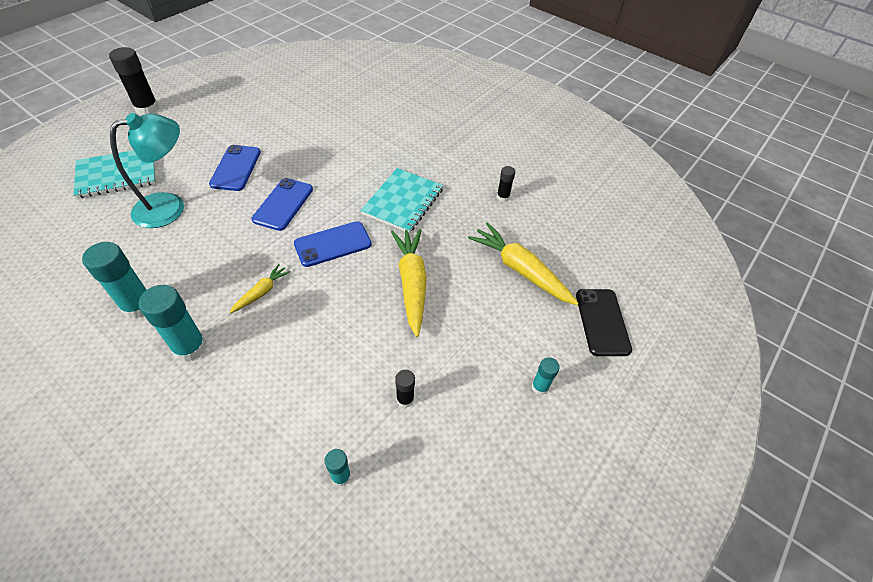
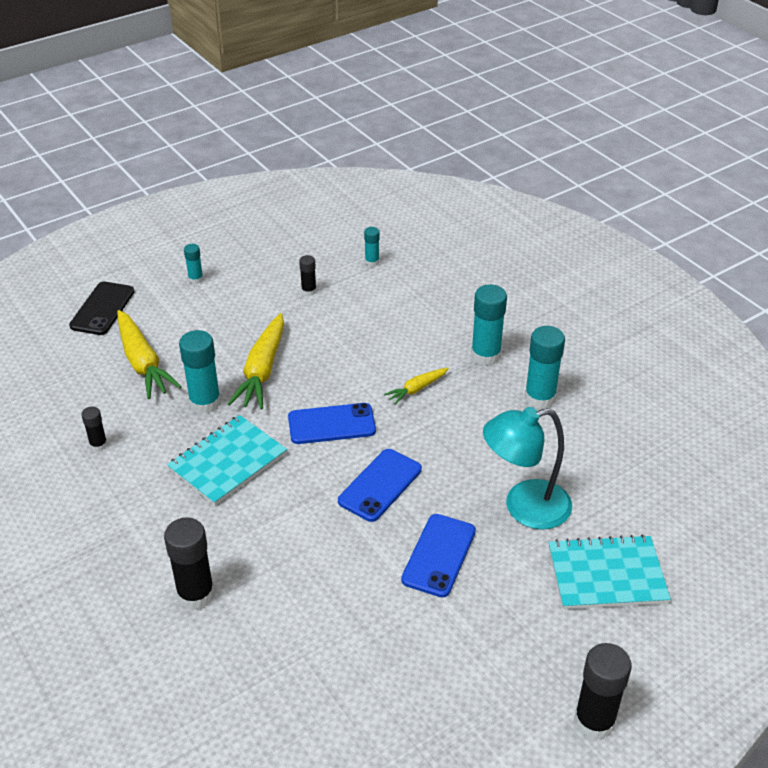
camera: 160 degrees left, 10 degrees down
none -> black glue stick [164,517,215,610]
none -> turquoise glue stick [179,330,221,414]

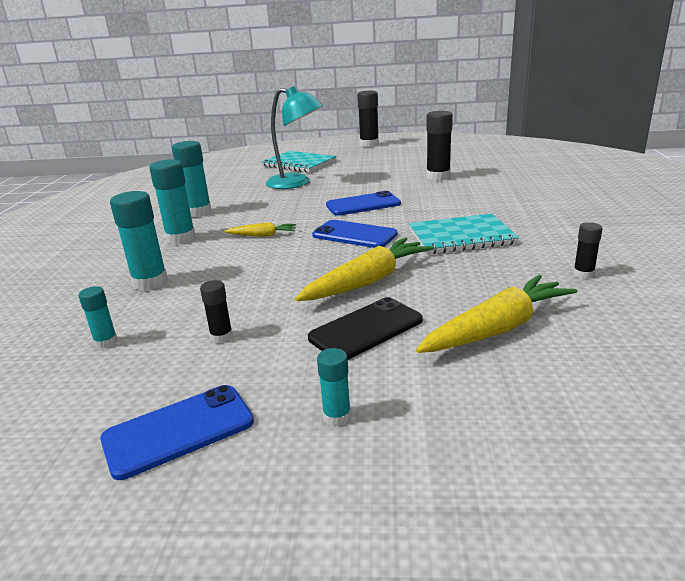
camera: 140 degrees left, 15 degrees down
black phone [69,282,135,335] -> black phone moved to [308,297,423,360]
yellow carrot [117,310,182,399] -> yellow carrot turned 45 degrees clockwise [416,275,577,353]
black glue stick [164,517,215,610] -> black glue stick moved to [426,111,453,181]
turquoise glue stick [179,330,221,414] -> turquoise glue stick moved to [110,191,168,291]
blue phone [401,514,476,598] -> blue phone moved to [100,385,254,480]

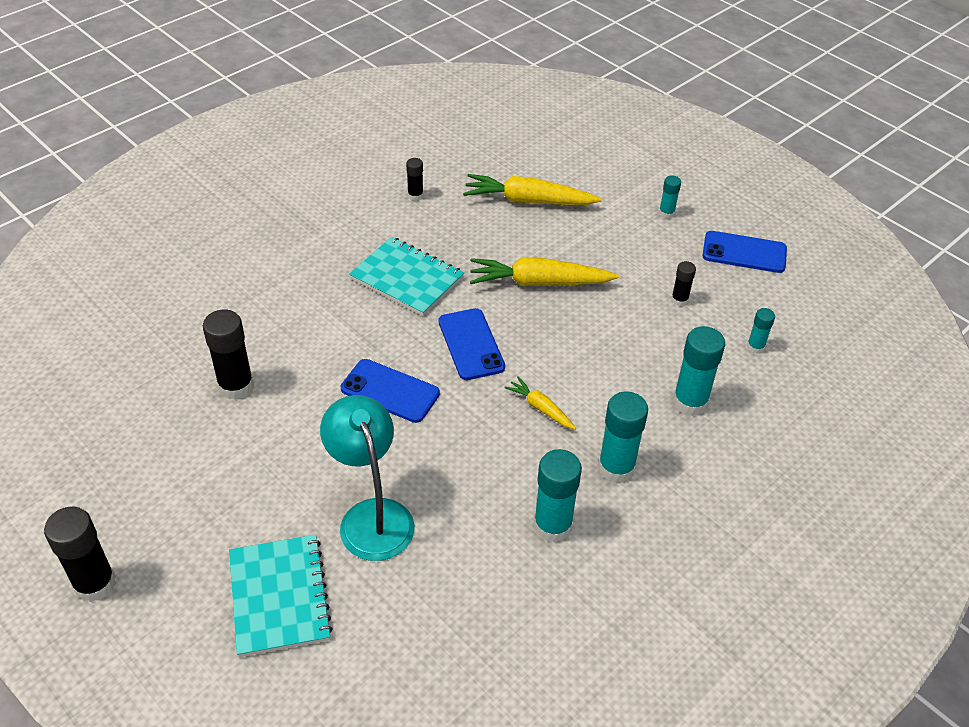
camera: 140 degrees left, 20 degrees up
black phone [308,297,423,360] -> none

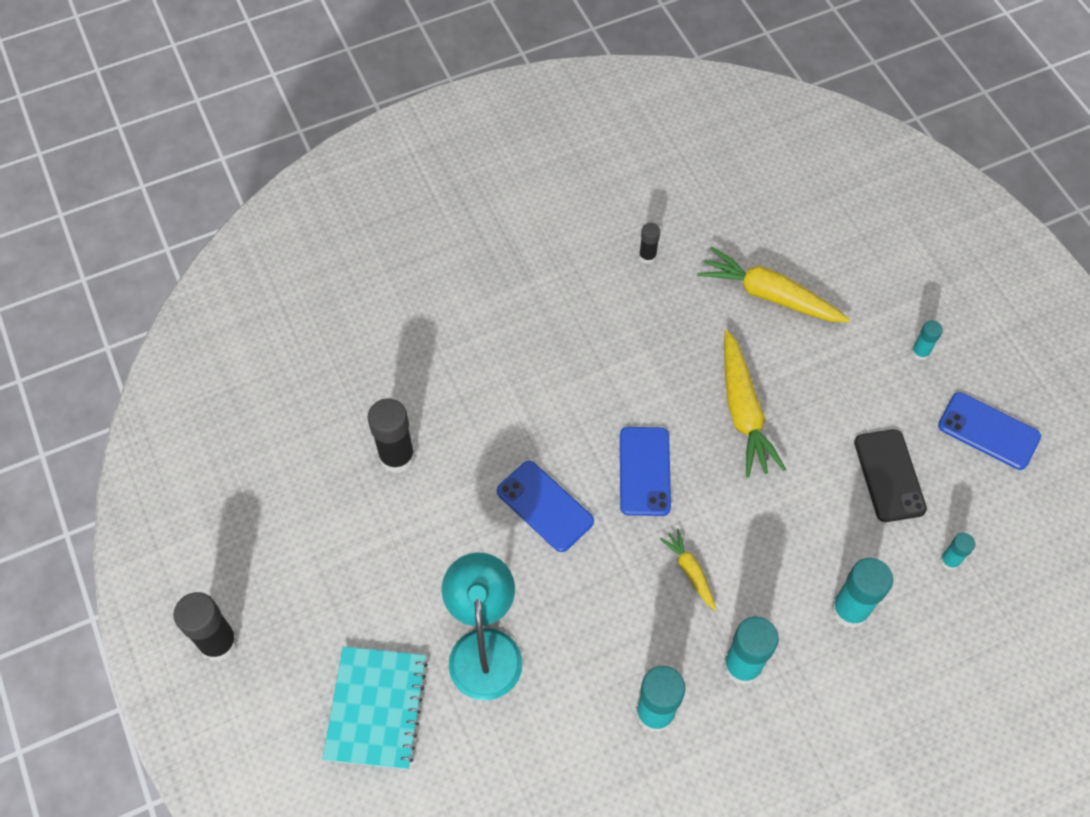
camera: 20 degrees right, 15 degrees up
turquoise notebook [349,237,464,316] -> none
yellow carrot [470,258,619,286] -> yellow carrot turned 120 degrees counterclockwise [724,330,786,477]
black glue stick [671,261,696,306] -> black phone [854,429,927,522]

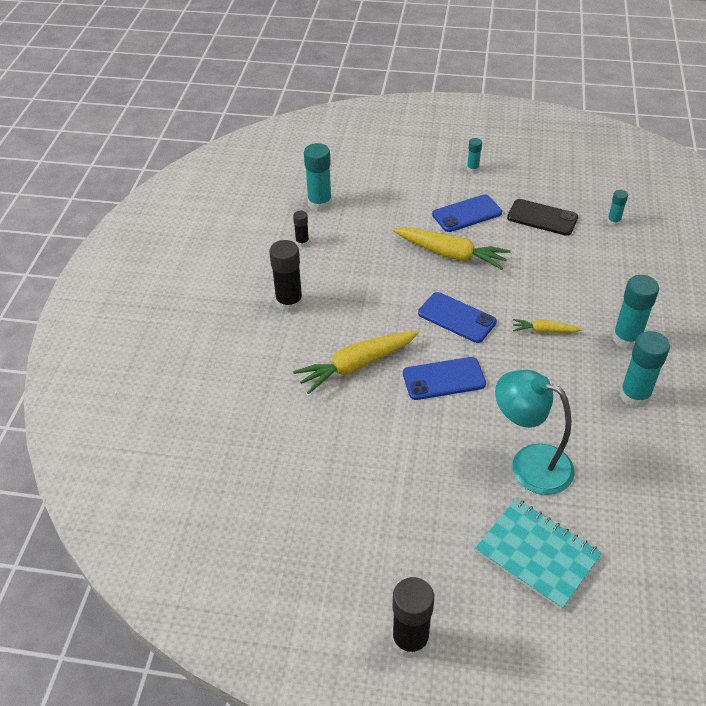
camera: 55 degrees left, 15 degrees down
black glue stick [368,398,415,473] -> black glue stick moved to [269,240,303,312]
yellow carrot [697,247,850,322] -> yellow carrot moved to [293,331,419,394]
turquoise glue stick [831,558,893,628] -> turquoise glue stick moved to [304,143,332,211]
blue phone [938,392,1041,470] -> blue phone moved to [432,194,502,232]

